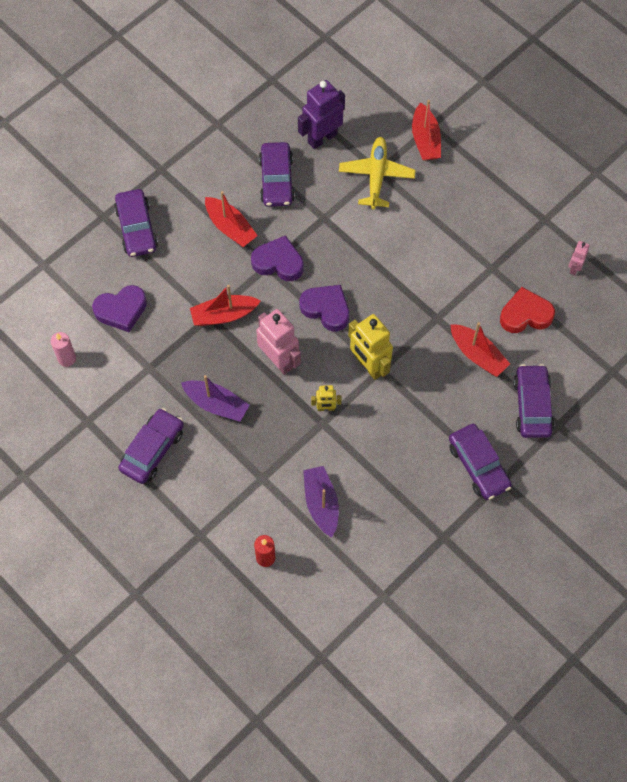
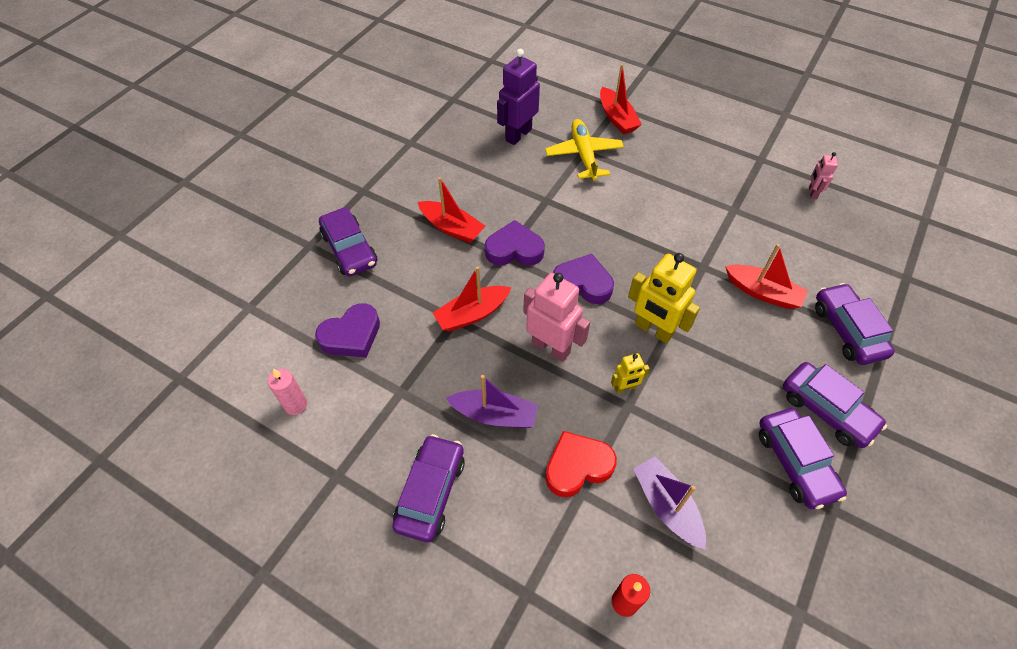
camera: 15 degrees left, 10 degrees down
purple car [259,142,295,207] -> purple car moved to [759,408,847,509]
red heart [500,287,555,333] -> red heart moved to [545,431,617,497]

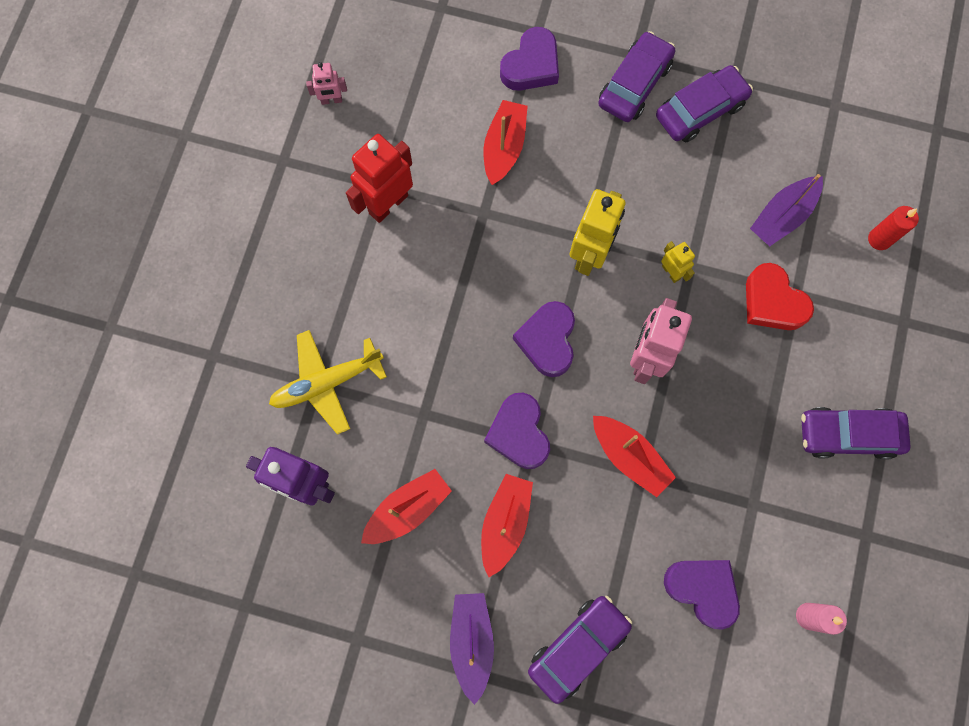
camera: 105 degrees left, 20 degrees up
purple boat [446,375,538,428] -> purple boat moved to [450,593,494,705]
red boat [600,64,642,134] -> red boat moved to [361,469,452,544]
purple car [815,283,895,365] -> purple heart [500,27,559,91]
none -> red robot [346,134,413,223]

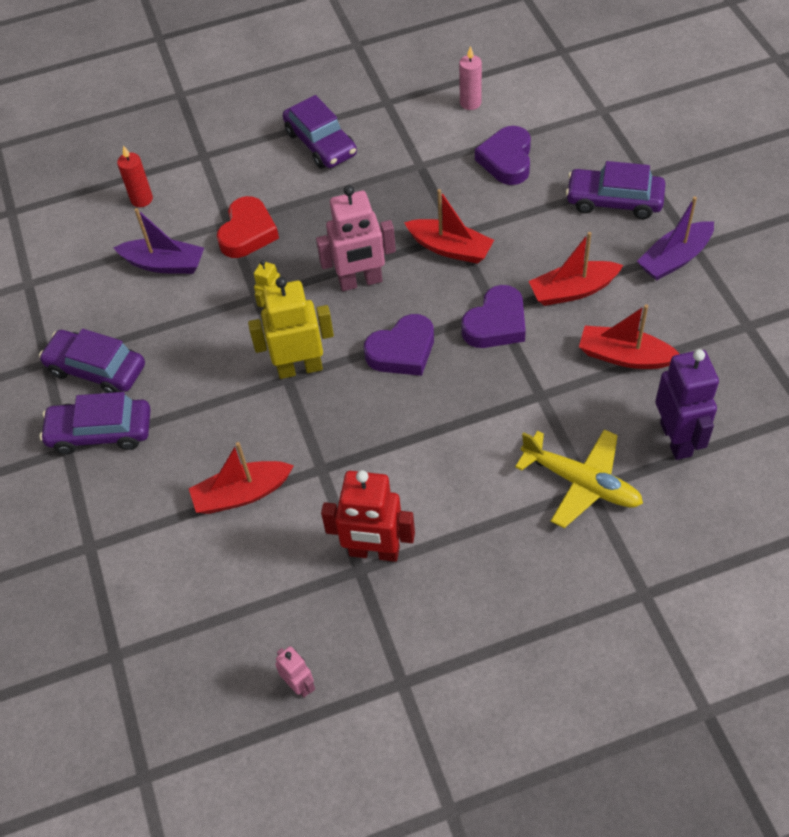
camera: 120 degrees left, 20 degrees down
purple heart [500,27,559,91] -> none
red boat [593,416,676,497] -> red boat turned 105 degrees clockwise [404,189,494,264]

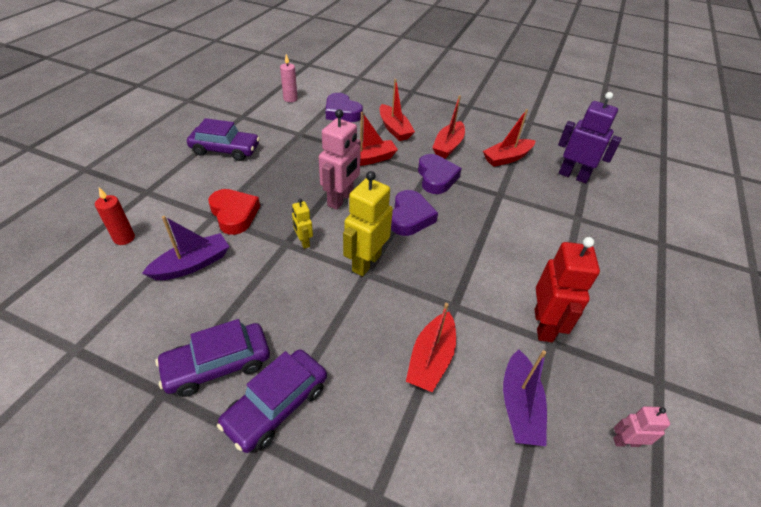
camera: 55 degrees left, 10 degrees down
red robot [321,470,415,562] -> red robot turned 45 degrees counterclockwise [535,237,600,342]
yellow plane [515,429,643,528] -> none
purple car [566,161,666,219] -> none
purple boat [637,196,714,281] -> purple boat moved to [503,349,547,446]
none -> red boat [380,79,415,141]

